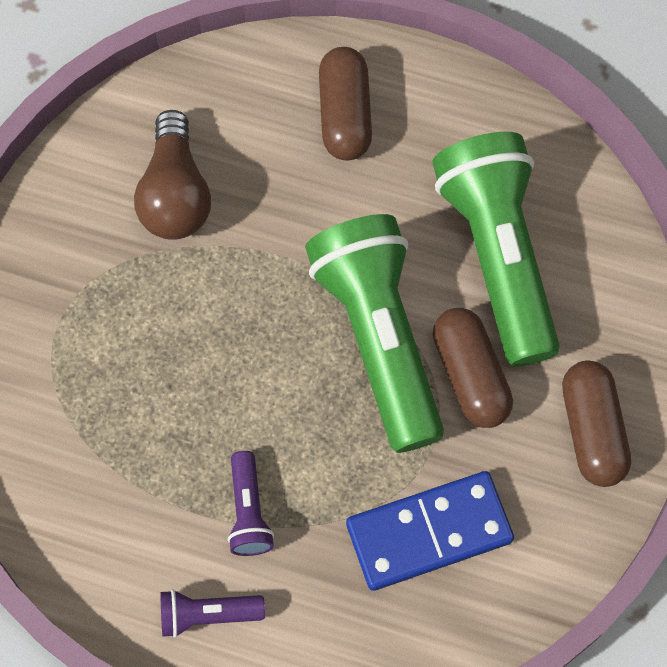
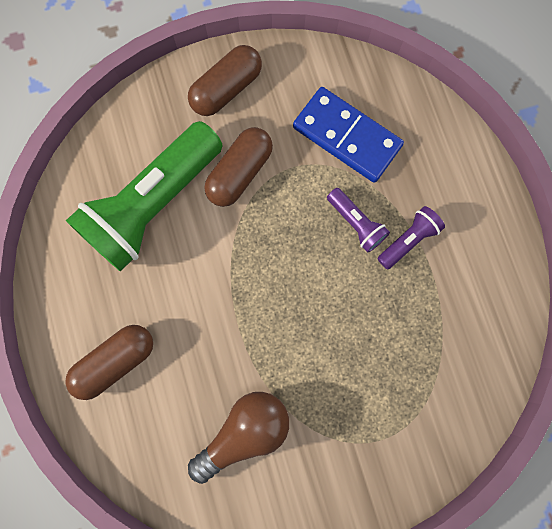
camera: 125 degrees left, 10 degrees up
purple flashlight [160,589,265,638] -> purple flashlight moved to [327,188,390,252]
green flashlight [305,214,444,453] -> none

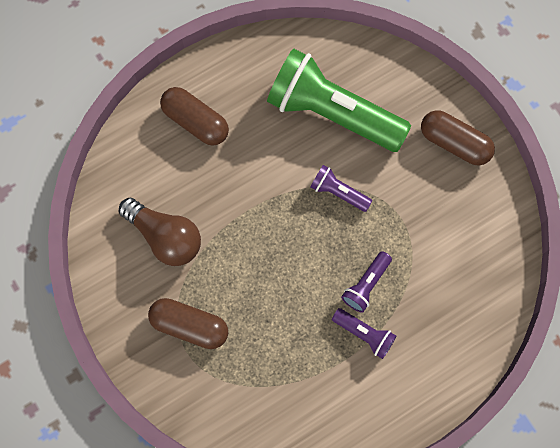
camera: 75 degrees right, 5 degrees down
brown capsule [204,127,273,207] -> brown capsule moved to [148,298,228,349]
blue domino [293,87,404,183] -> none
none -> purple flashlight [310,165,372,212]

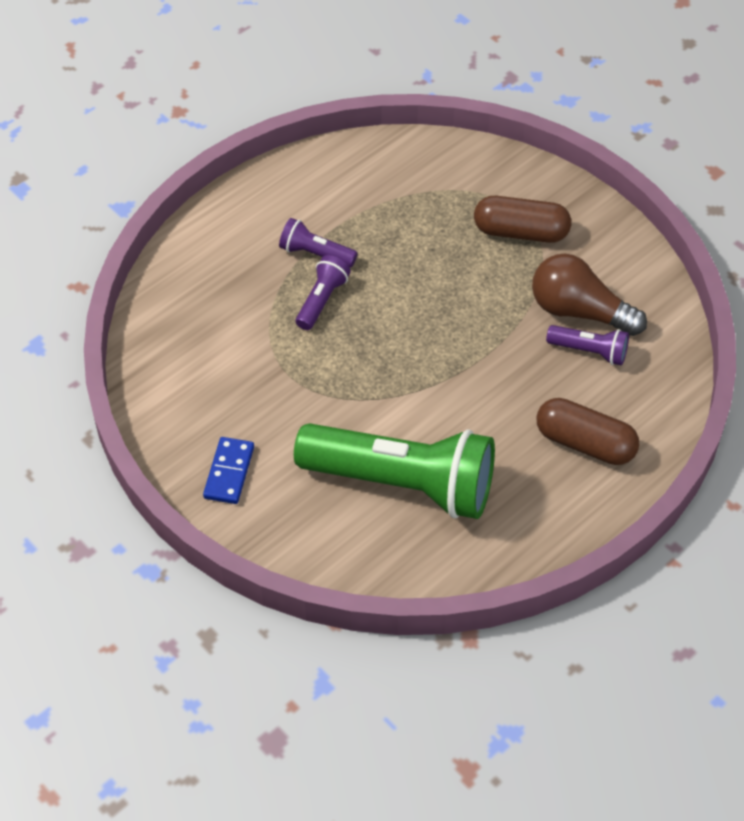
camera: 170 degrees right, 20 degrees down
purple flashlight [310,165,372,212] -> purple flashlight moved to [546,325,629,366]
brown capsule [421,110,495,165] -> blue domino [203,437,254,504]

